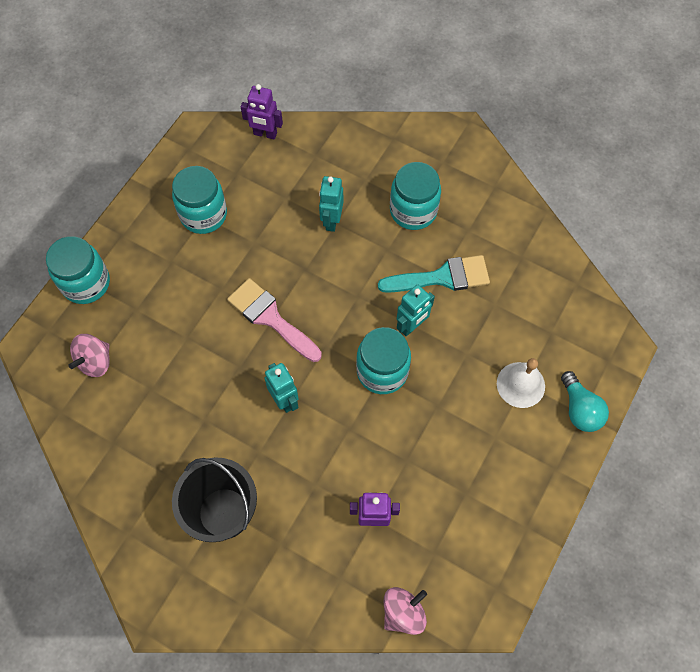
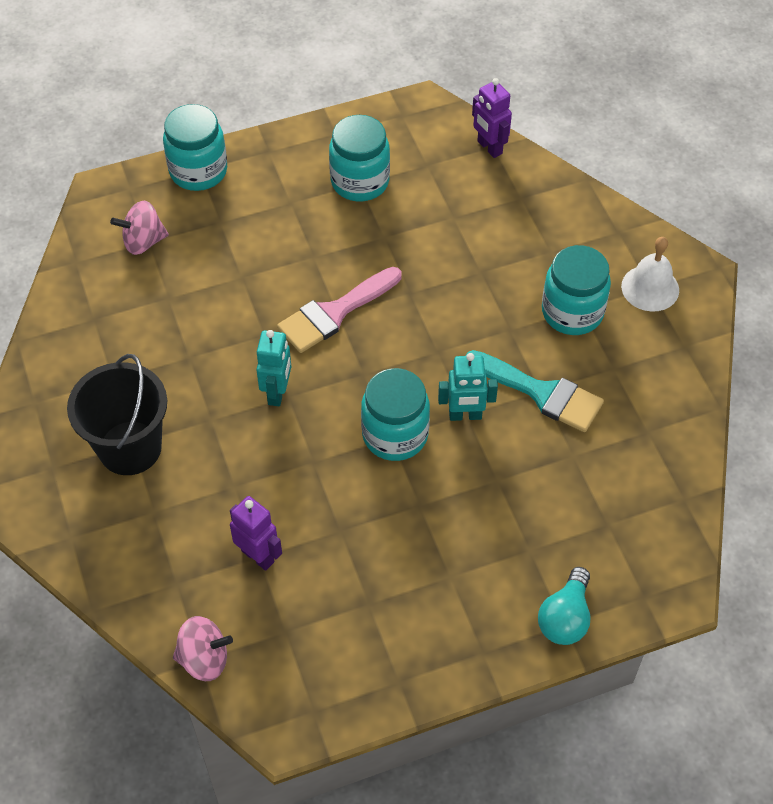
camera: 40 degrees right, 10 degrees down
pink brush [227,278,322,362] -> pink brush turned 120 degrees counterclockwise [277,267,402,353]
turquoise robot [319,176,343,232] -> none
white bell [497,358,545,408] -> white bell moved to [621,237,679,312]

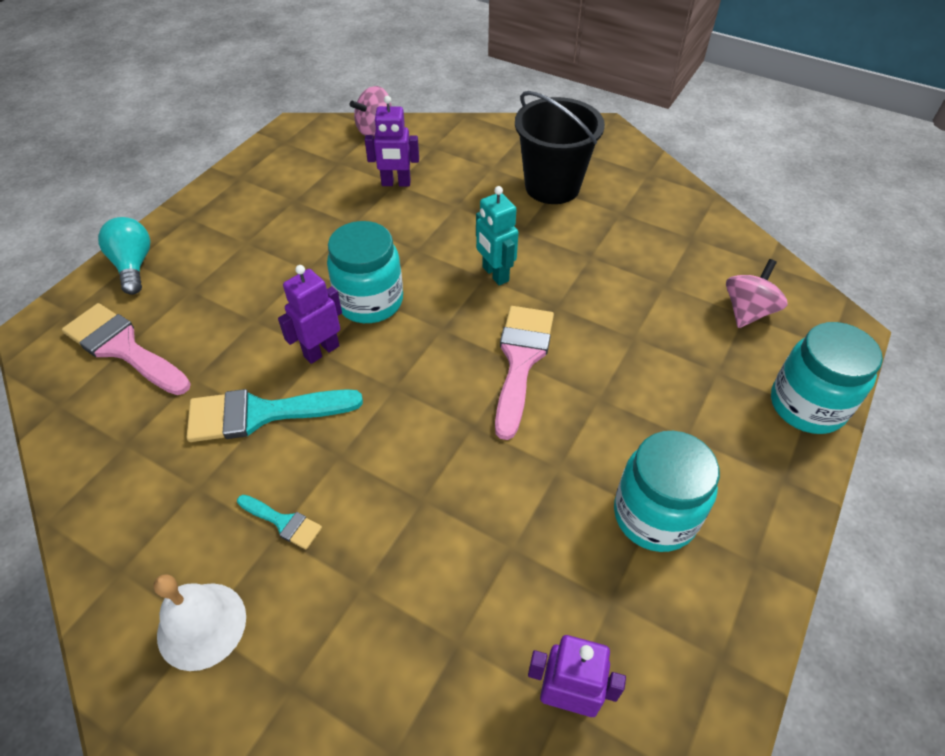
camera: 140 degrees right, 5 degrees down
turquoise robot [438,353,498,421] -> purple robot [278,265,342,364]
turquoise jar [542,245,611,335] -> turquoise brush [237,495,322,550]
none -> pink brush [62,303,191,395]

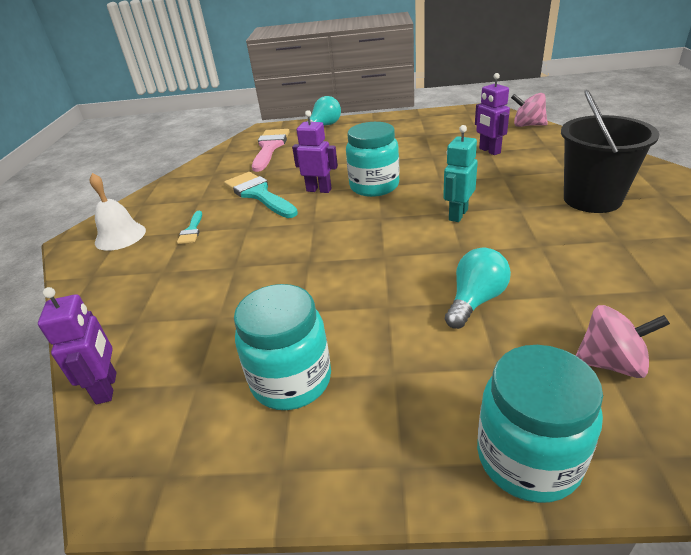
camera: 65 degrees right, 15 degrees down
pink brush [495,306,554,440] -> none
none -> turquoise light bulb [445,248,511,329]

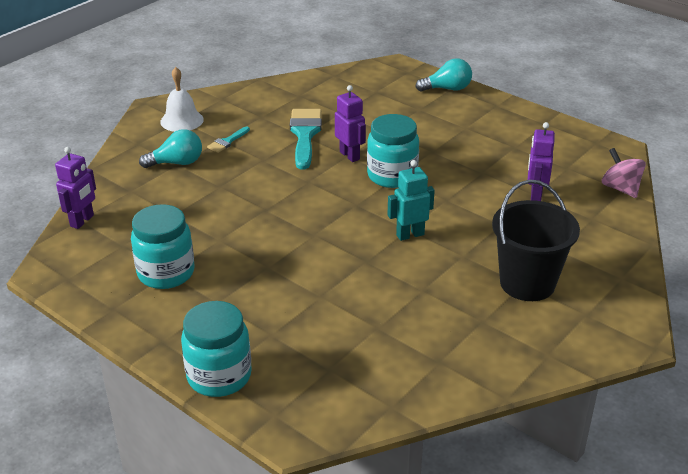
camera: 35 degrees right, 0 degrees up
pink brush [252,129,290,172] -> none
turquoise light bulb [445,248,511,329] -> turquoise light bulb moved to [139,129,202,168]
pink spinning top [576,305,670,378] -> none

